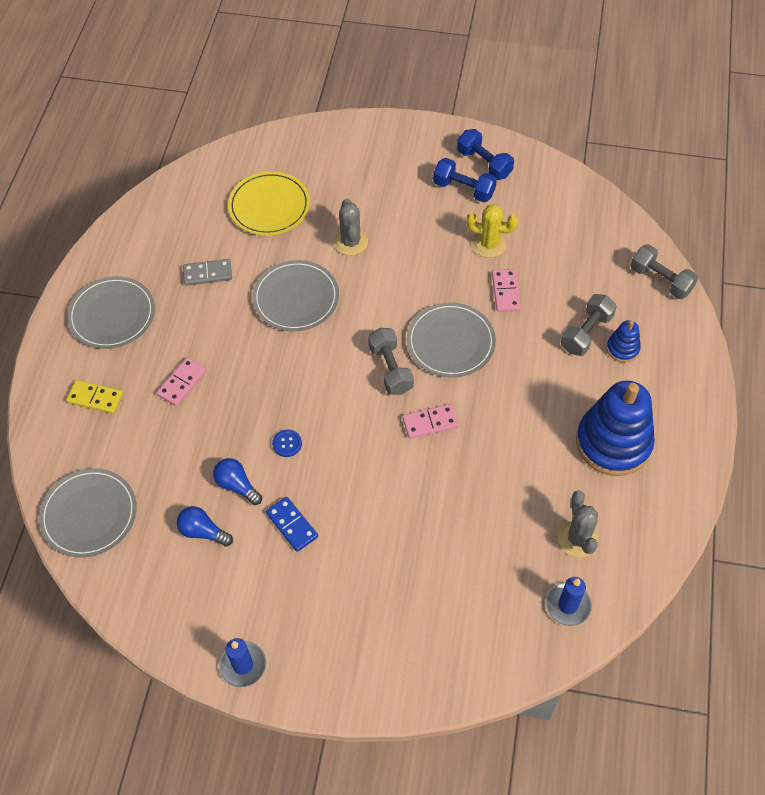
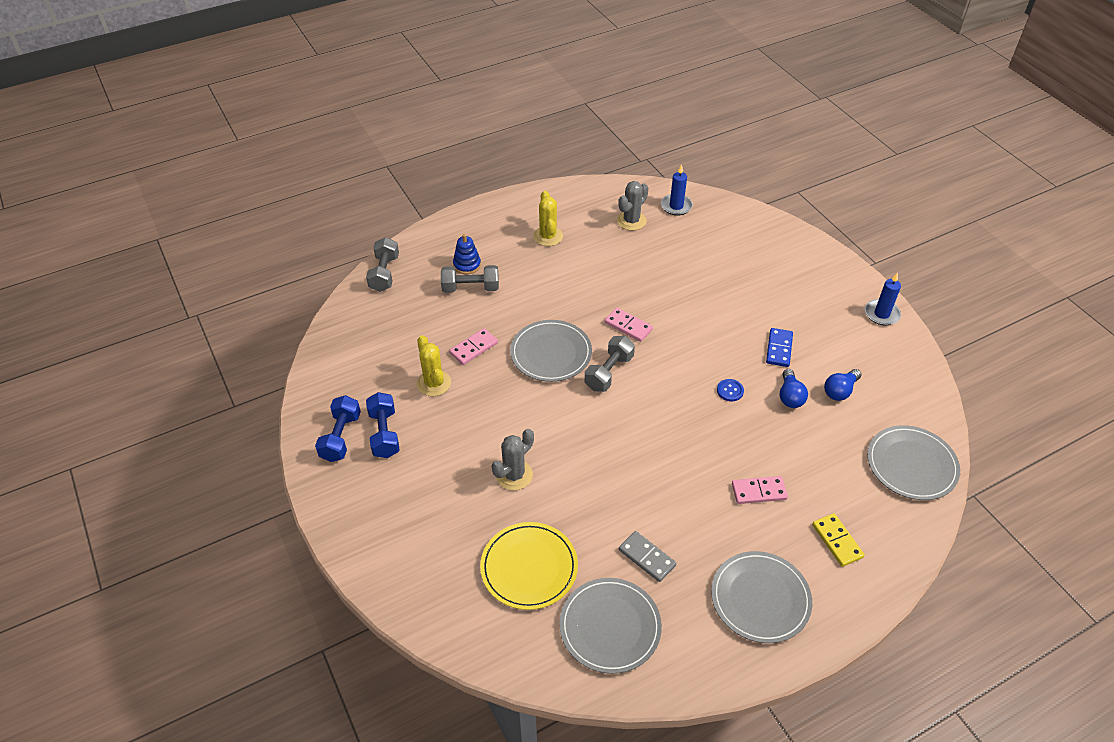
camera: 130 degrees left, 10 degrees down
blue light bulb [177,506,233,547] -> blue light bulb turned 60 degrees clockwise [824,369,861,401]
grey plate [252,260,339,331] -> grey plate moved to [559,578,662,674]
blue stacking toy [576,381,655,476] -> yellow cactus [533,191,563,246]

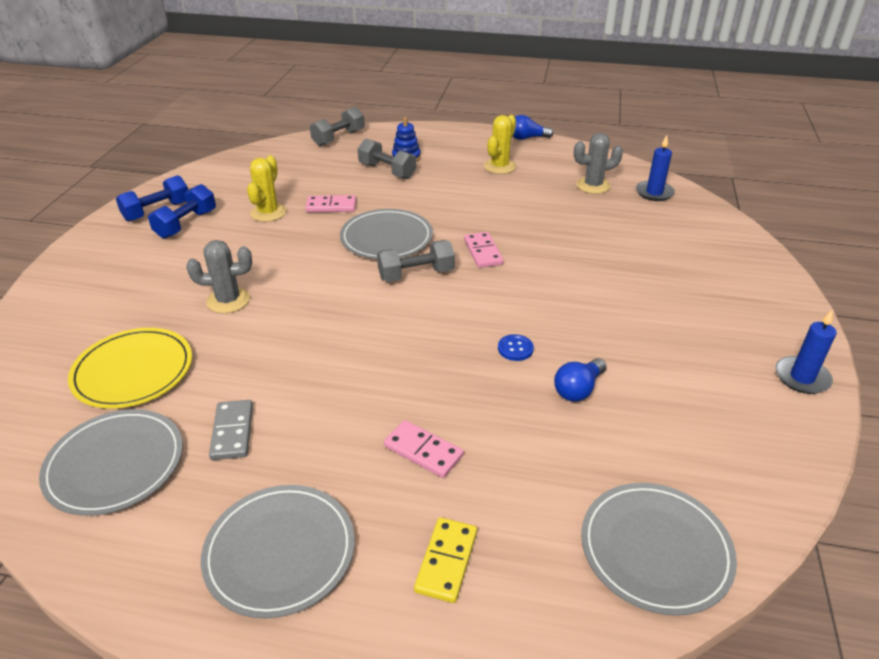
camera: 40 degrees right, 10 degrees down
blue domino [766,328,793,367] -> none
blue light bulb [824,369,861,401] -> blue light bulb moved to [513,115,553,140]

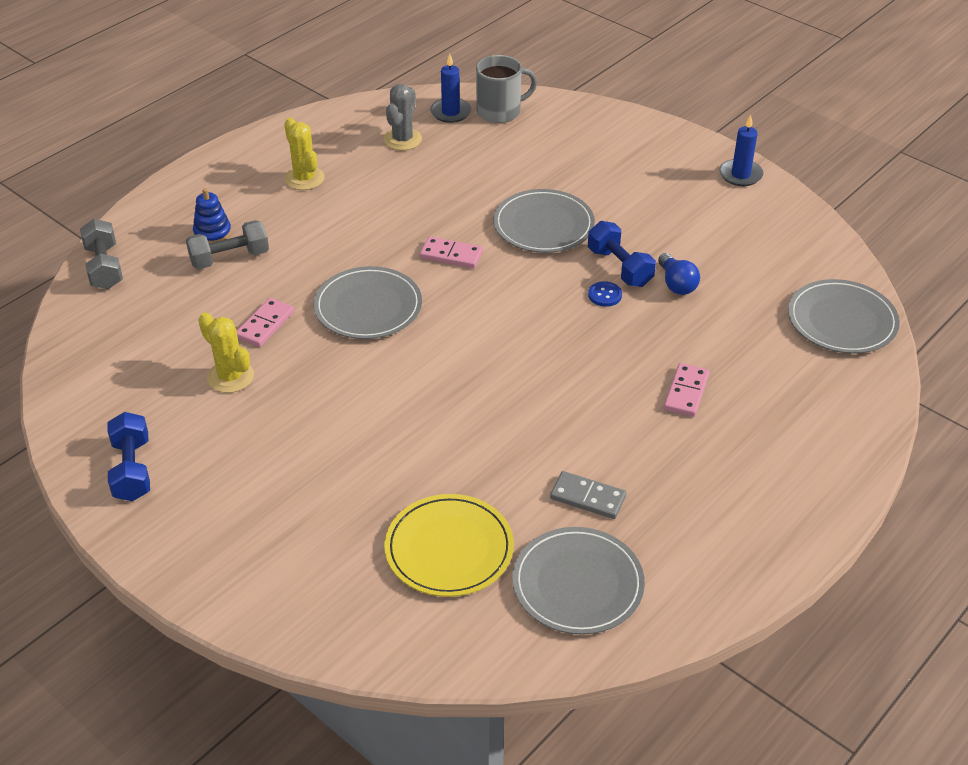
camera: 60 degrees left, 5 degrees up
blue dumbbell [148,184,216,239] -> blue dumbbell moved to [588,221,656,287]
grey cactus [186,240,252,313] -> none
grey plate [201,485,355,619] -> grey plate moved to [493,189,595,253]
grey dumbbell [377,240,455,282] -> none
pink domino [384,420,464,478] -> pink domino turned 45 degrees counterclockwise [664,363,710,417]
yellow domino [414,517,477,603] -> none
blue light bulb [513,115,553,140] -> none
none -> grey mug [476,55,537,123]

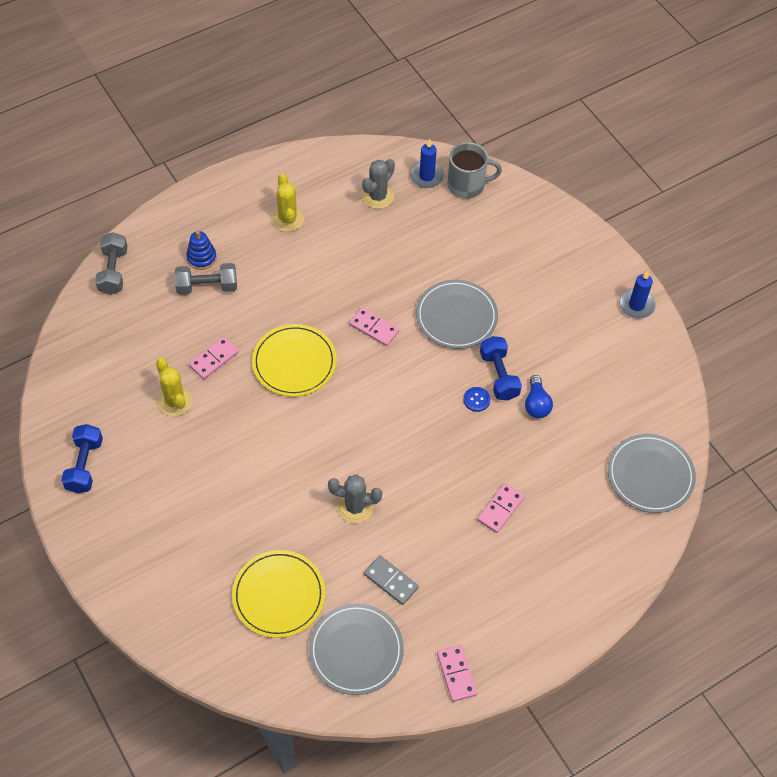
camera: 15 degrees right, 15 degrees up
grey plate [313,266,422,339] -> yellow plate [252,324,337,397]
none -> grey cactus [328,474,382,523]
none -> pink domino [437,645,477,702]

